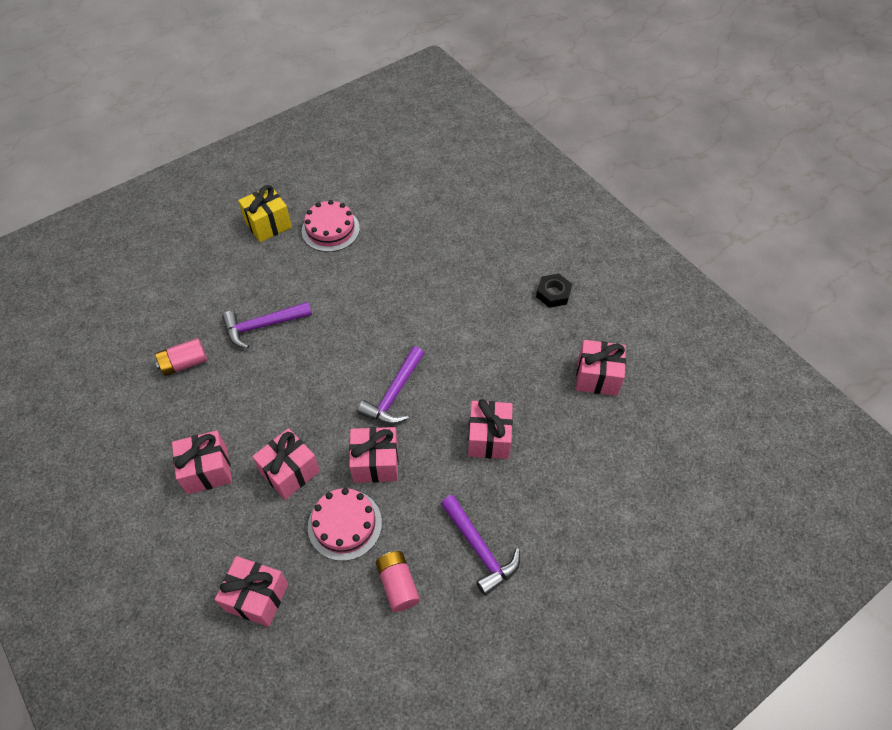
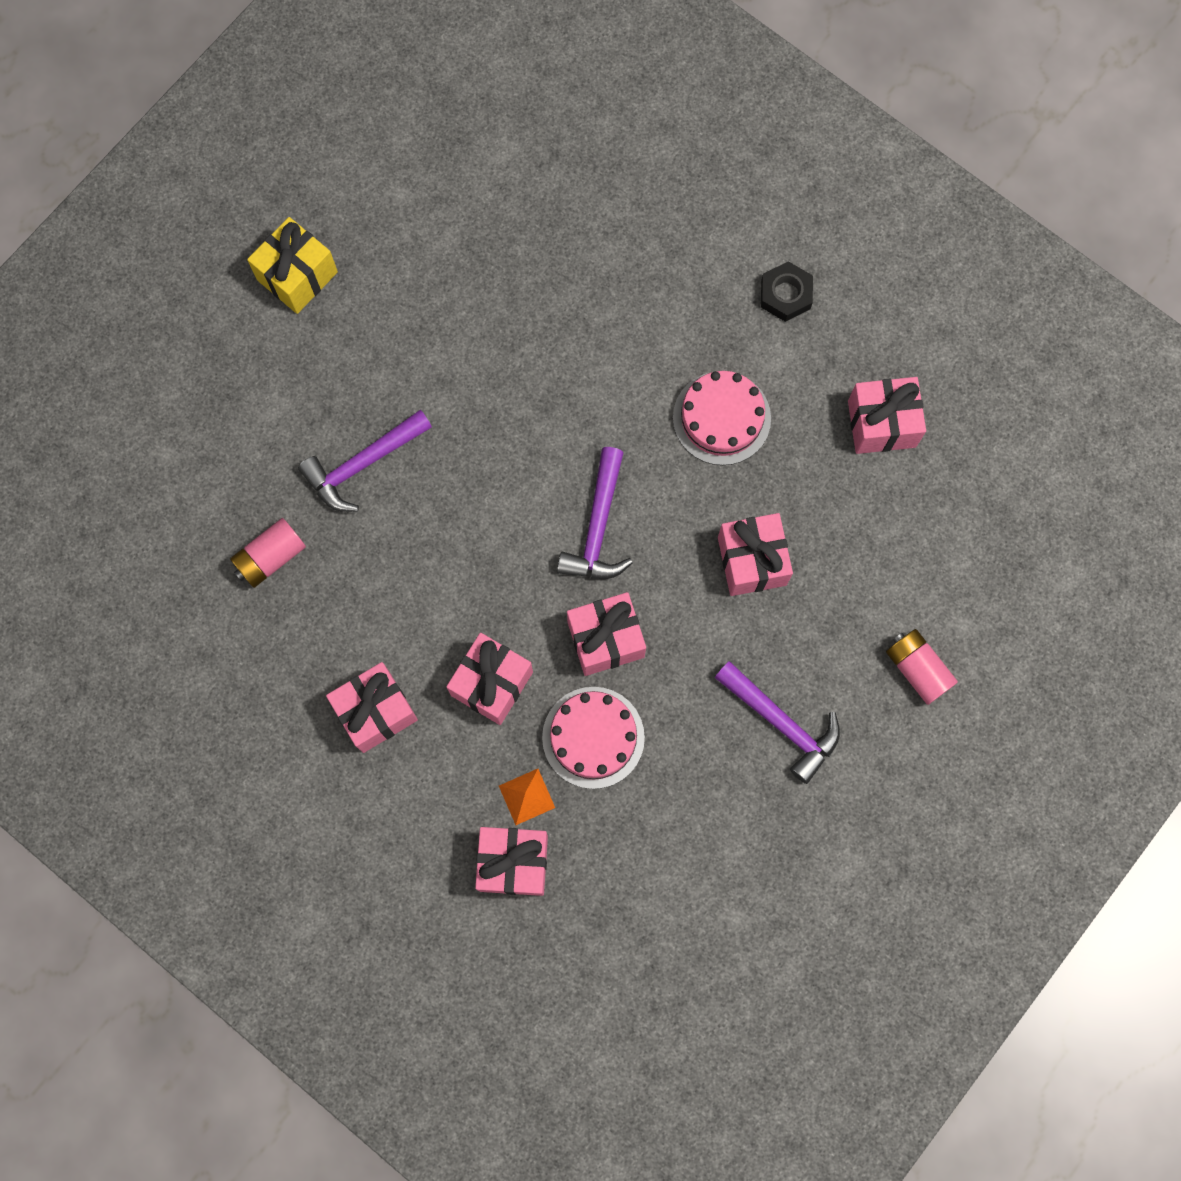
camera: 15 degrees left, 20 degrees up
pink cake [302,200,360,252] -> pink cake moved to [673,371,771,465]
pink battery [376,551,420,612] -> pink battery moved to [886,629,958,705]
none -> orange pyramid [499,769,555,825]

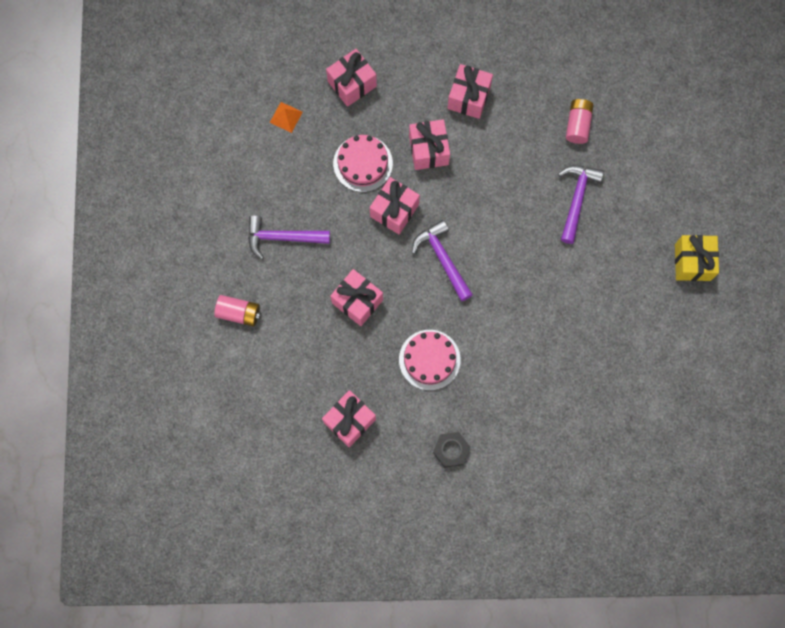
camera: 140 degrees right, 0 degrees up
orange pyramid [499,769,555,825] -> orange pyramid moved to [270,102,303,133]

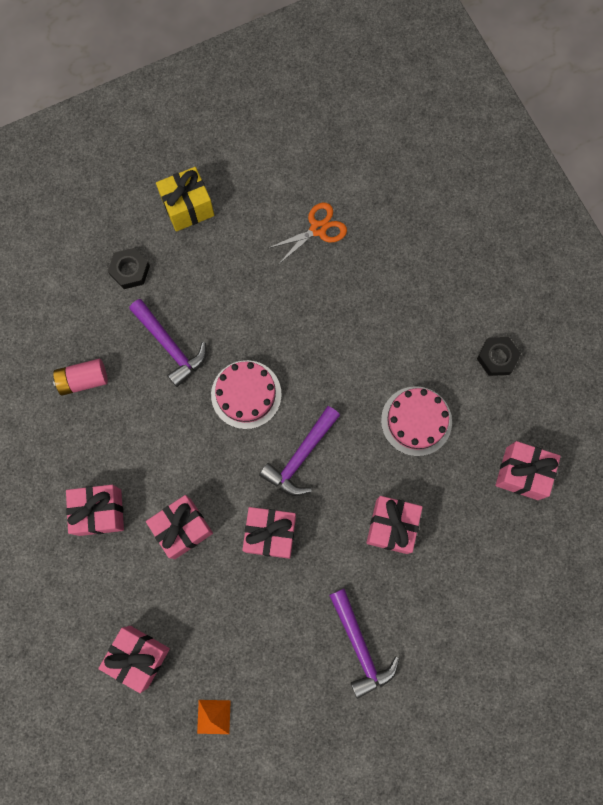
camera: 115 degrees left, 0 degrees up
pink battery [214,295,261,326] -> none
pink cake [333,135,393,192] -> pink cake moved to [211,360,282,429]
purple hammer [558,165,604,244] -> purple hammer turned 120 degrees counterclockwise [129,299,206,387]
none -> black nut [108,248,150,289]
none -> orange scissors [267,202,347,265]

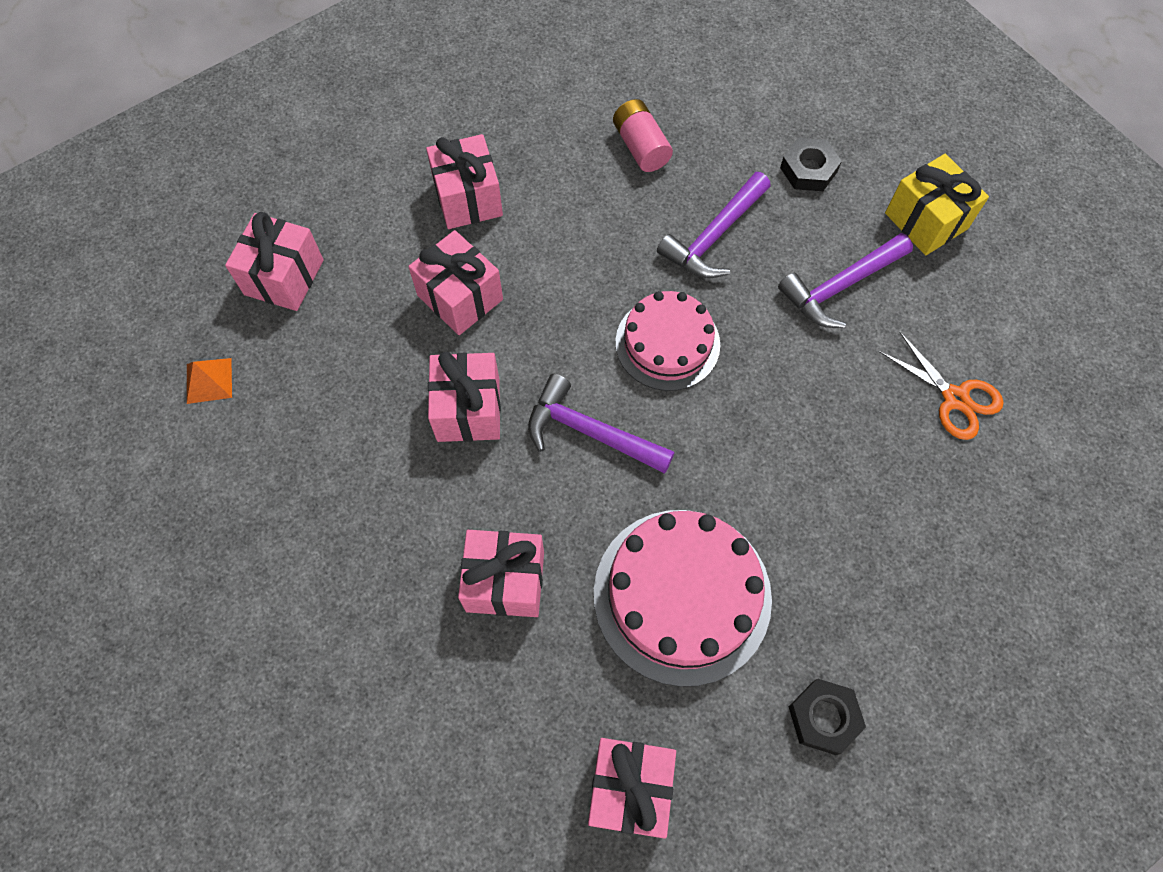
camera: 80 degrees right, 10 degrees down
purple hammer [329,589,400,699] -> purple hammer moved to [778,233,913,328]
pink cake [381,386,452,456] -> pink cake [594,510,772,687], size x1.52

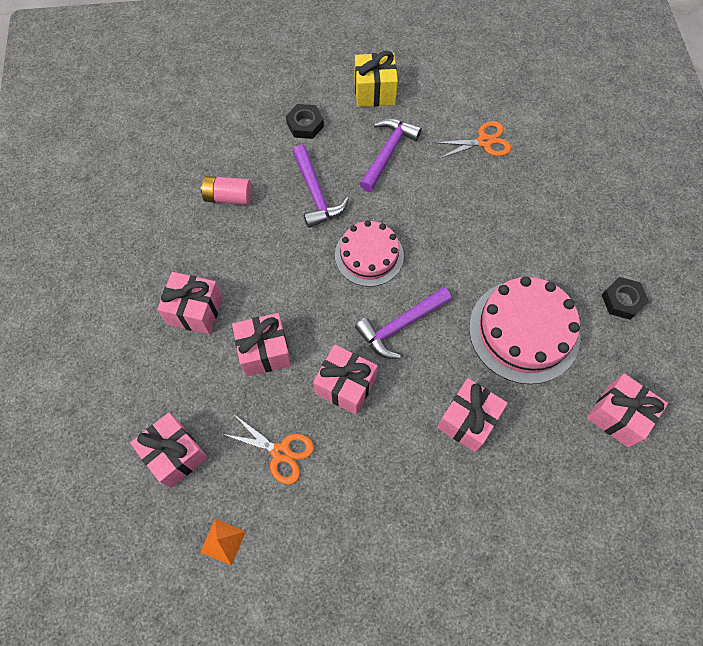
camera: 60 degrees left, 0 degrees up
purple hammer [778,233,913,328] -> purple hammer turned 150 degrees counterclockwise [360,119,422,192]
none -> orange scissors [222,415,314,485]

